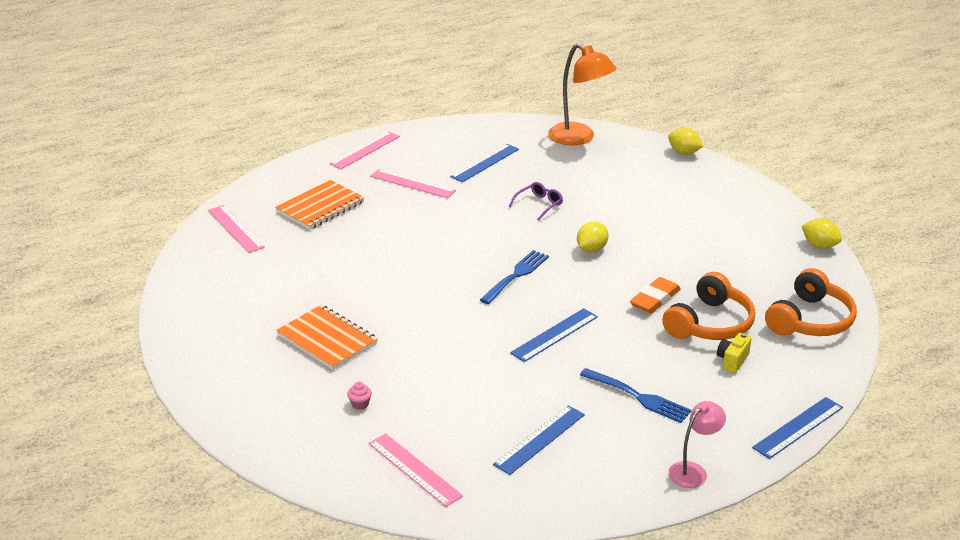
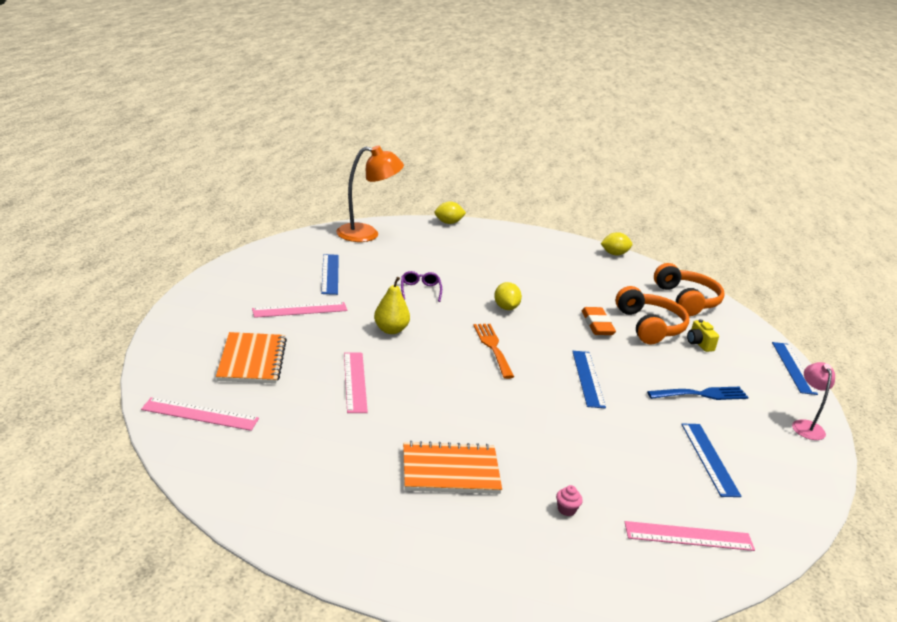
camera: 50 degrees left, 5 degrees down
pink ruler [329,131,400,169] -> pink ruler moved to [344,352,368,413]
blue fork [480,250,549,304] -> orange fork [473,324,514,379]
none -> yellow pear [374,277,410,334]

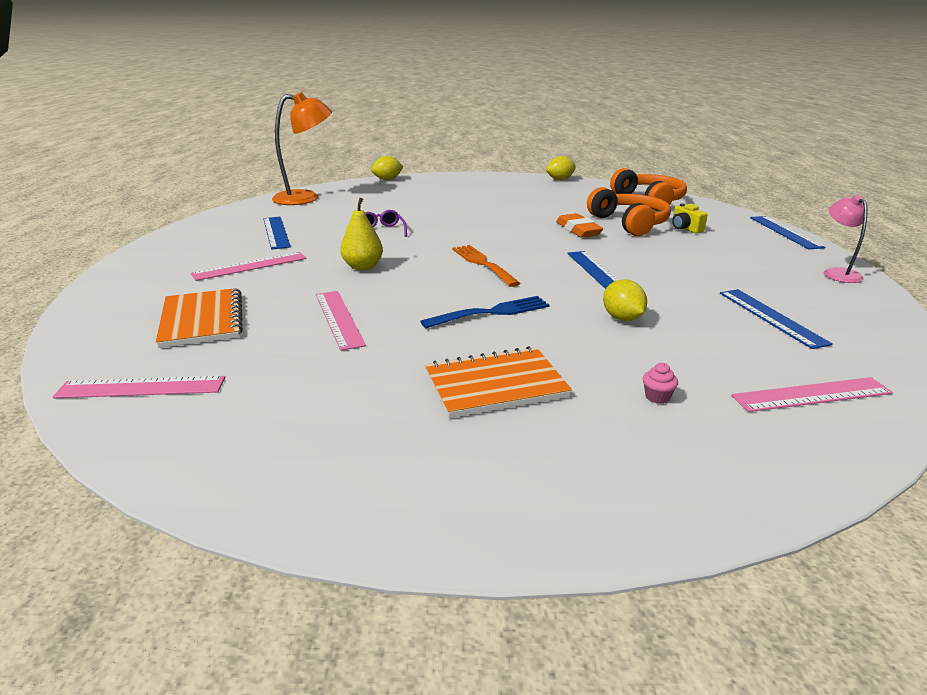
camera: 10 degrees left, 0 degrees up
yellow lemon [494,282,522,310] -> yellow lemon moved to [603,279,647,321]
blue fork [647,387,749,400] -> blue fork moved to [420,296,550,328]

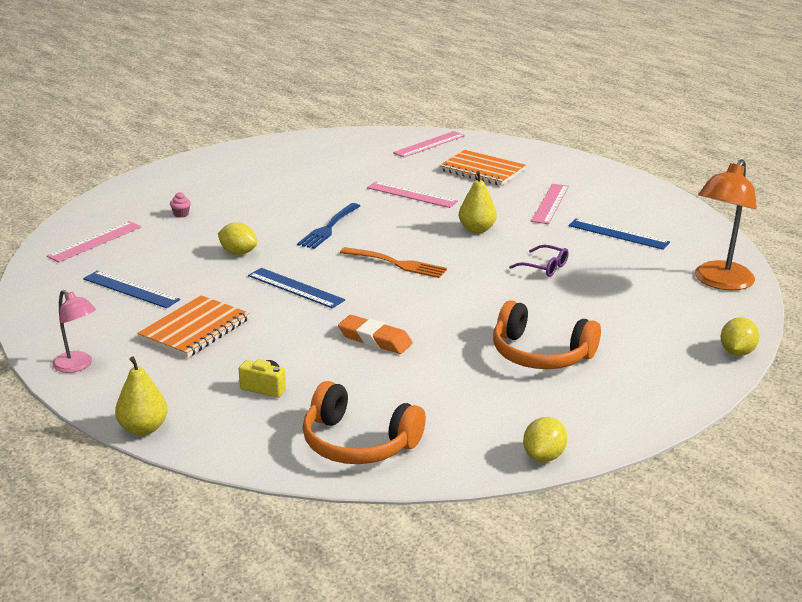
camera: 140 degrees right, 0 degrees up
orange notebook [425,346,572,418] -> orange notebook moved to [137,295,250,358]
orange headphones [587,187,671,236] -> orange headphones moved to [493,300,601,369]
blue ruler [750,216,825,249] -> yellow pear [115,357,168,436]

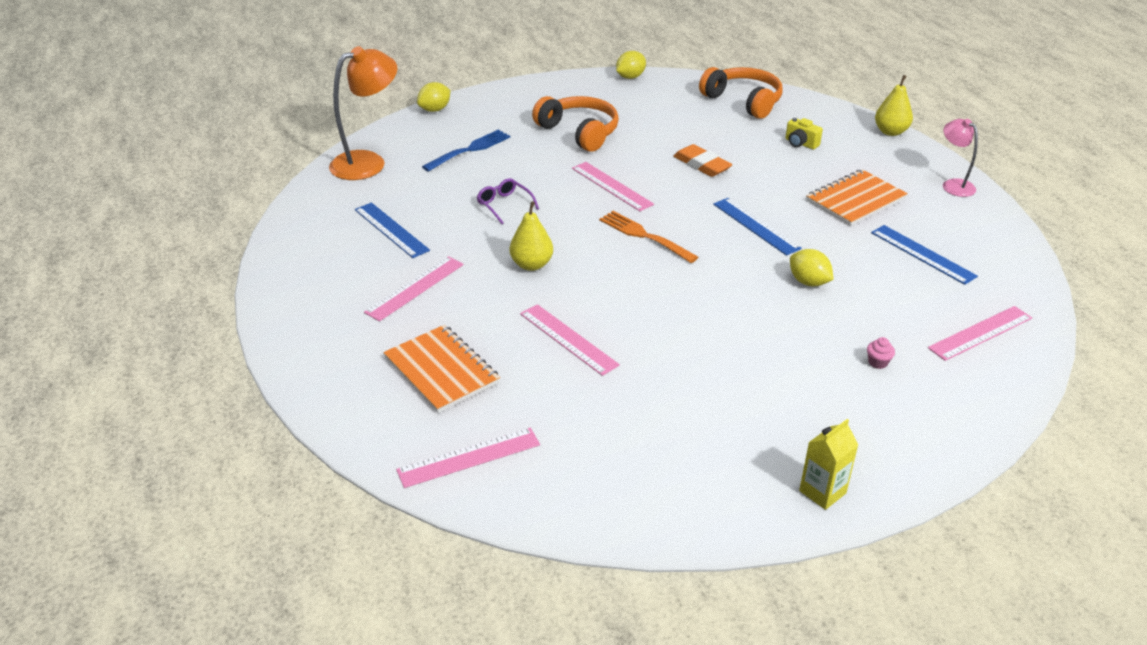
camera: 160 degrees left, 10 degrees up
blue fork [297,203,360,249] -> blue fork moved to [422,130,510,172]
none -> pink ruler [572,162,654,211]
none -> yellow carton [799,419,858,510]

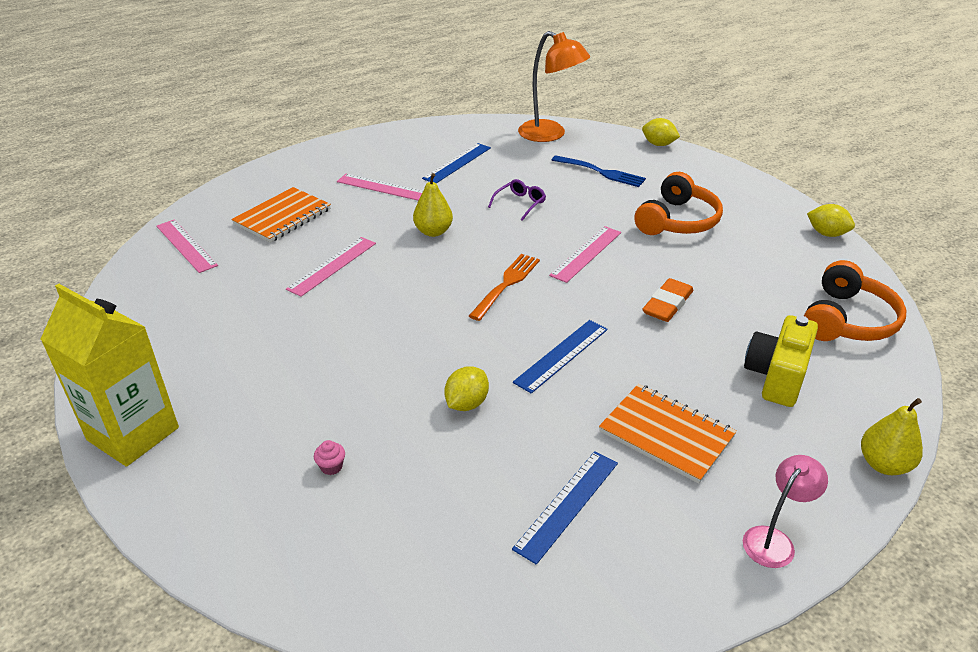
camera: 75 degrees right, 0 degrees up
yellow camera [785,118,823,150] -> yellow camera [744,315,818,407], size x1.82
yellow carton [799,419,858,510] -> yellow carton [40,284,179,467], size x1.99
pink ruler [928,306,1032,361] -> none

